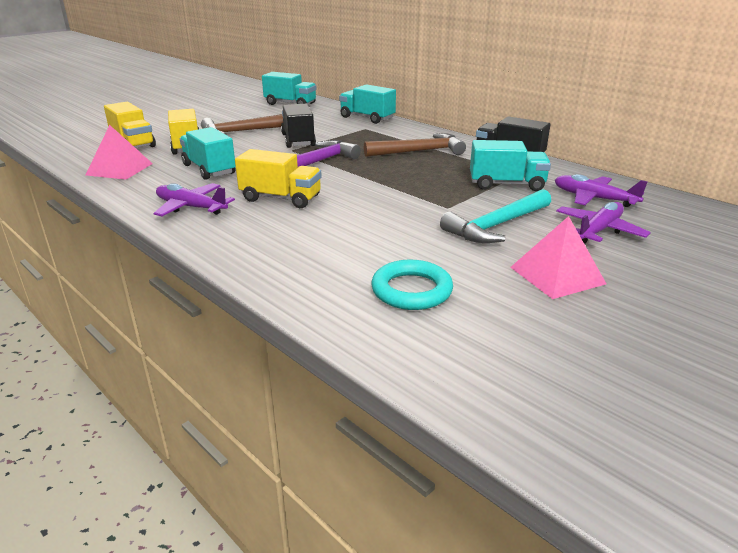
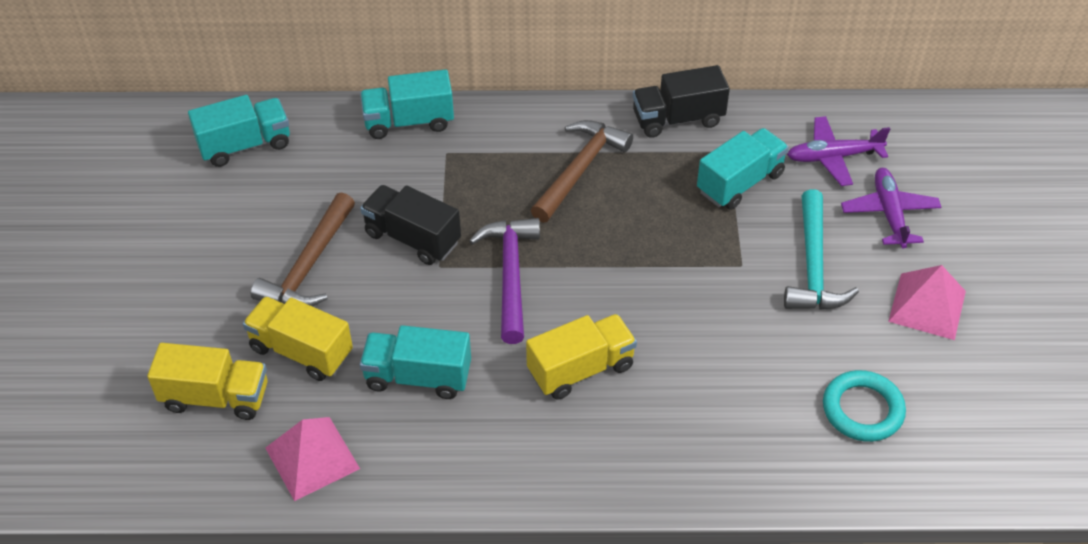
camera: 45 degrees left, 20 degrees up
purple plane [153,183,235,217] -> none

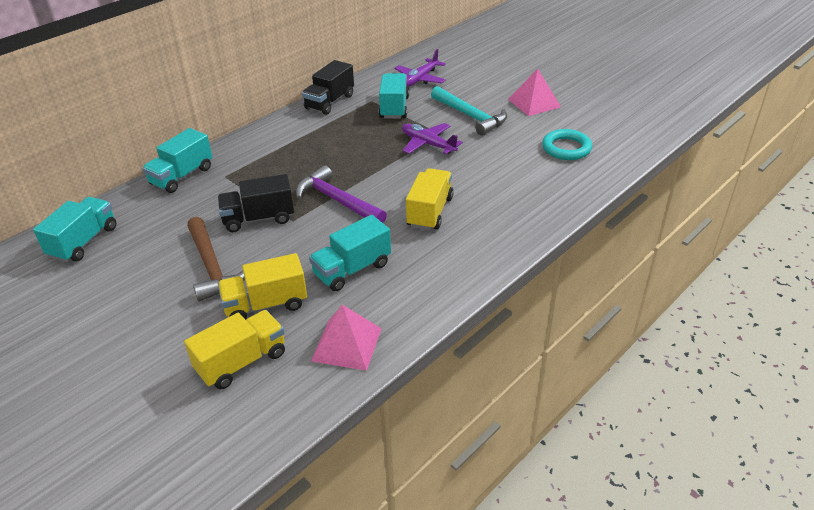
camera: 45 degrees left, 10 degrees down
brown hammer [531,120,633,223] -> none
purple plane [841,168,941,248] -> purple plane moved to [402,123,463,154]

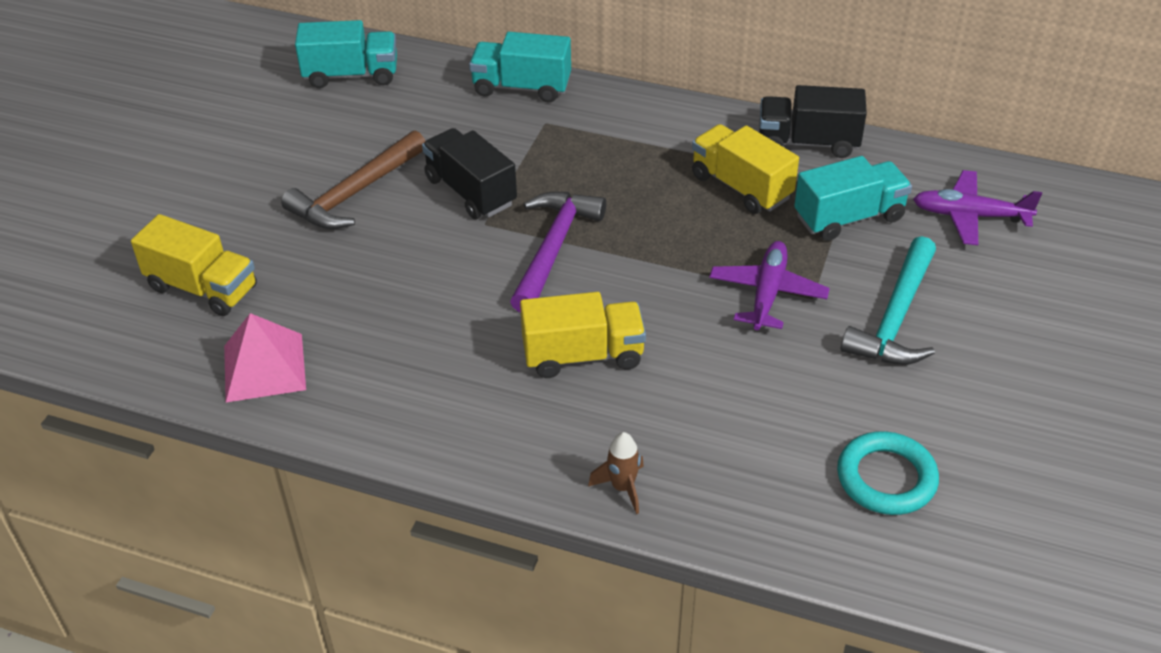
camera: 65 degrees right, 5 degrees up
yellow truck [218,253,307,320] -> yellow truck moved to [692,124,799,214]
turquoise truck [309,215,391,291] -> none
pink pyramid [508,69,561,116] -> none
none -> brown rocket [588,432,644,514]

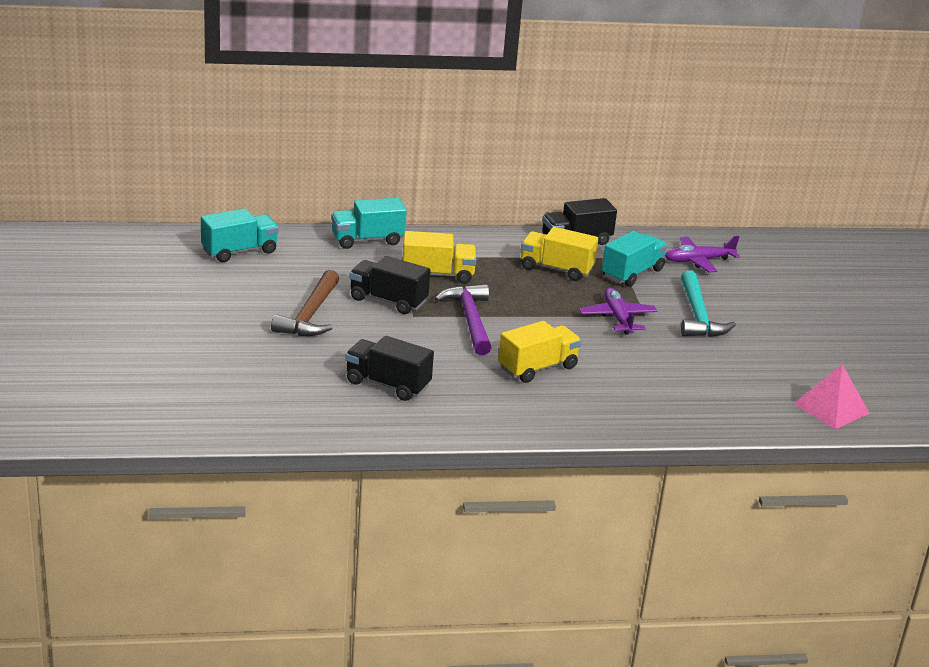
camera: 30 degrees left, 15 degrees down
yellow truck [131,214,257,316] -> yellow truck moved to [403,231,476,284]
pink pyramid [224,313,306,402] -> pink pyramid moved to [794,364,870,429]
brown rocket [588,432,644,514] -> none
turquoise ring [837,431,939,515] -> none
none -> black truck [345,336,434,401]

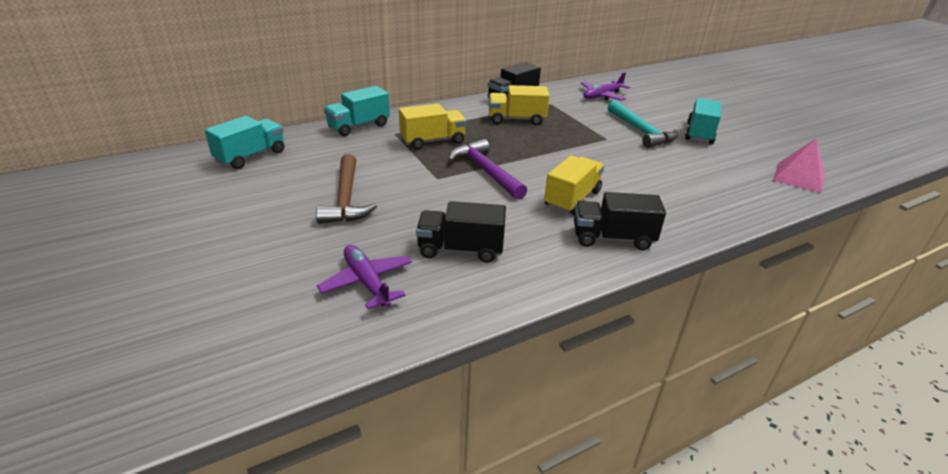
camera: 20 degrees left, 5 degrees up
black truck [349,256,430,314] -> black truck moved to [574,192,666,250]
purple plane [579,288,657,334] -> purple plane moved to [317,245,412,309]
turquoise truck [602,231,667,287] -> turquoise truck moved to [685,98,721,144]

